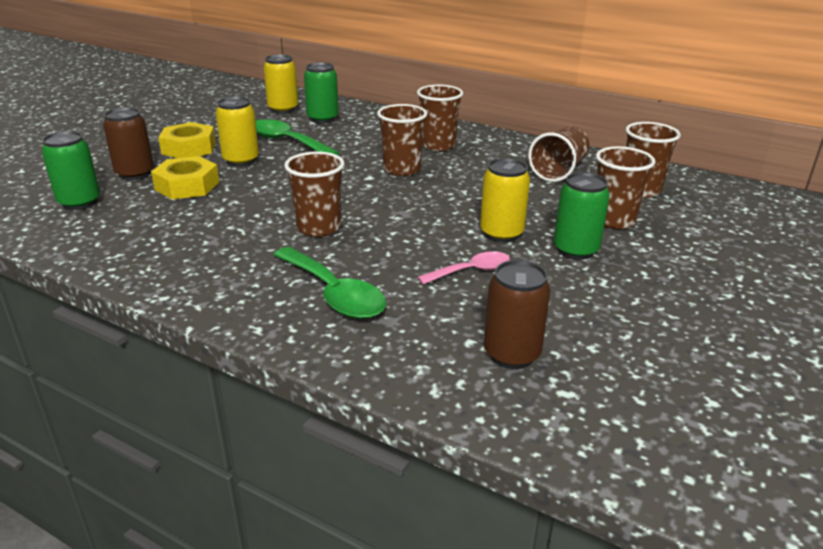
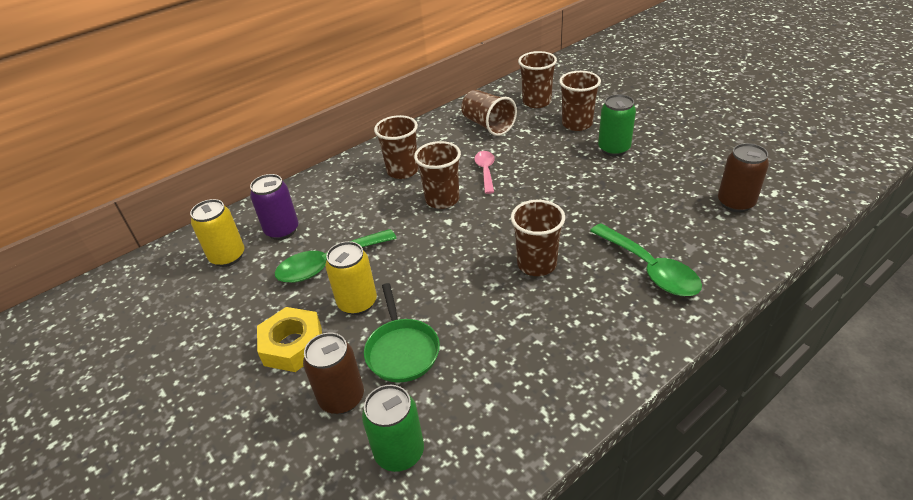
camera: 65 degrees left, 10 degrees up
yellow nut [151,156,219,199] -> green pan [364,283,440,382]
green spoon [273,247,386,319] -> green spoon turned 75 degrees clockwise [590,223,702,296]
green can [304,62,339,123] -> purple can [250,174,299,240]
pink spoon [418,251,510,284] -> pink spoon moved to [474,151,495,194]
yellow can [480,158,530,243] -> none

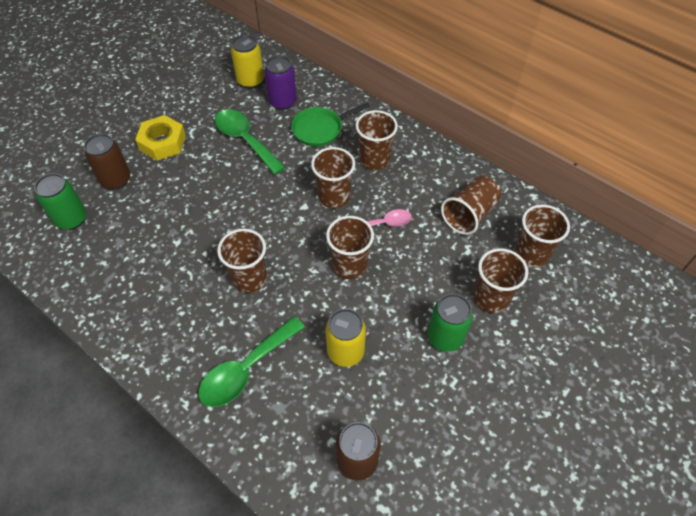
camera: 75 degrees right, 15 degrees up
yellow can [325,241,377,315] -> yellow can moved to [326,309,366,367]
green pan [364,283,440,382] -> green pan moved to [291,103,370,146]
none -> brown cup [326,216,374,279]

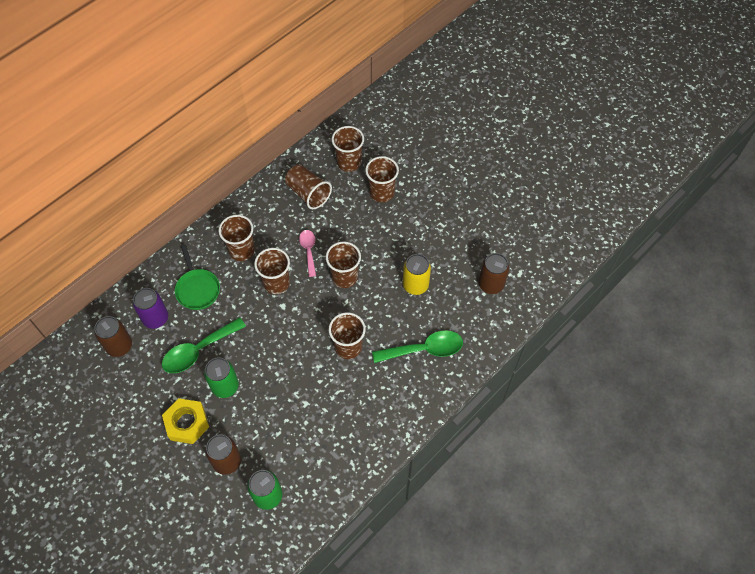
camera: 85 degrees left, 5 degrees up
green spoon [198,316,305,407] -> green spoon turned 60 degrees counterclockwise [372,330,463,363]
yellow can [231,35,264,89] -> brown can [95,316,132,357]
green can [428,294,473,352] -> green can moved to [204,357,239,398]

